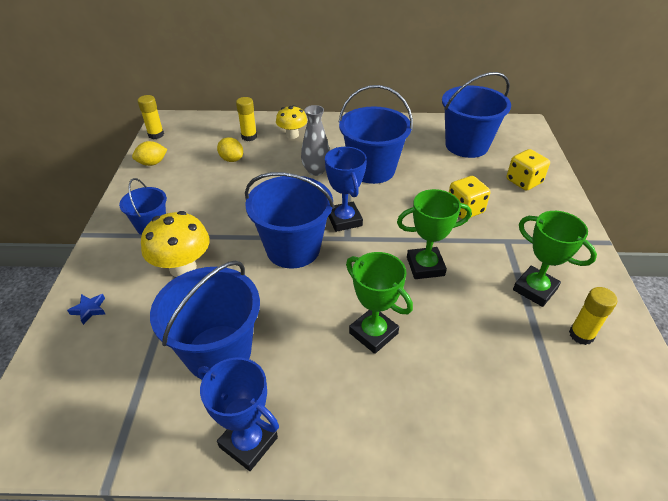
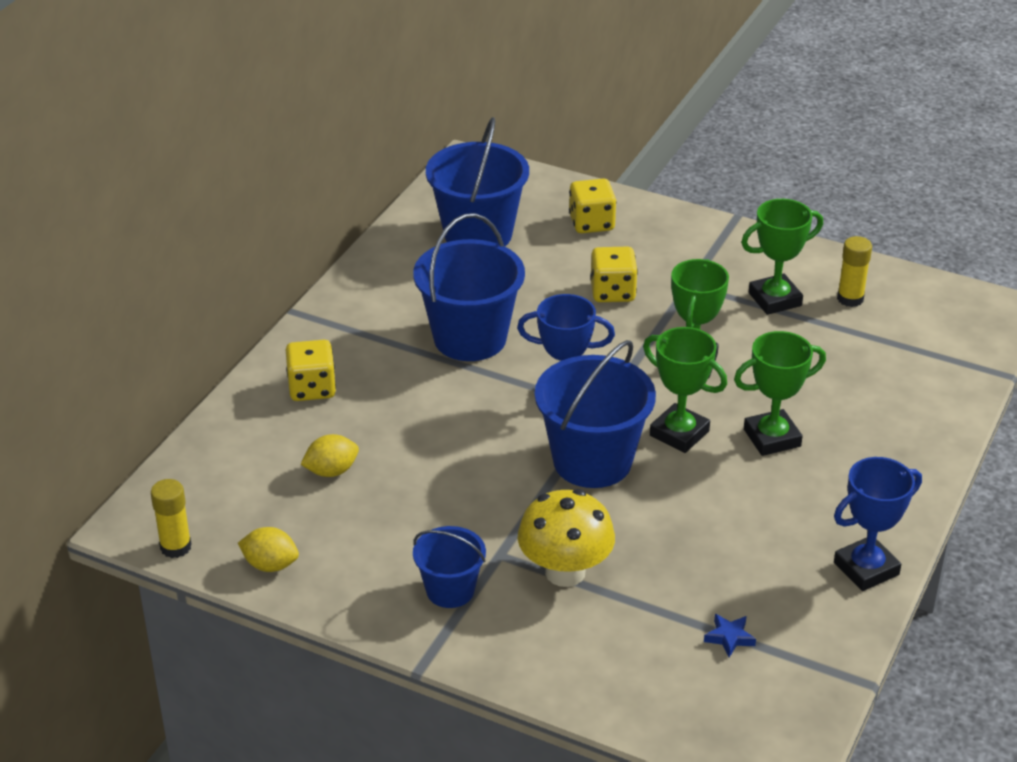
camera: 65 degrees left, 5 degrees down
blue star [67,294,105,325] -> blue star moved to [704,614,756,657]
yellow lemon [132,141,168,166] -> yellow lemon turned 75 degrees counterclockwise [238,527,299,572]
blue bucket [150,260,260,379] -> none
yellow glue stick [236,97,257,141] -> none
yellow mushroom [276,105,307,139] -> yellow dice [286,340,336,401]
grey vase [301,105,330,176] -> none
none -> green trophy [643,327,727,453]

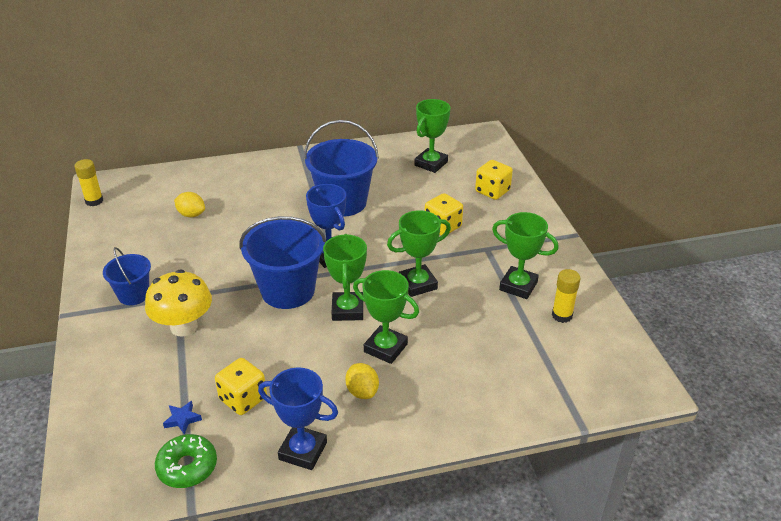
camera: 50 degrees right, 0 degrees up
yellow lemon [238,527,299,572] -> yellow lemon moved to [345,363,379,399]
yellow dice [286,340,336,401] -> yellow dice moved to [215,358,267,415]
blue bucket [426,117,529,246] -> green trophy [415,99,451,173]
none -> green donut [155,434,217,488]

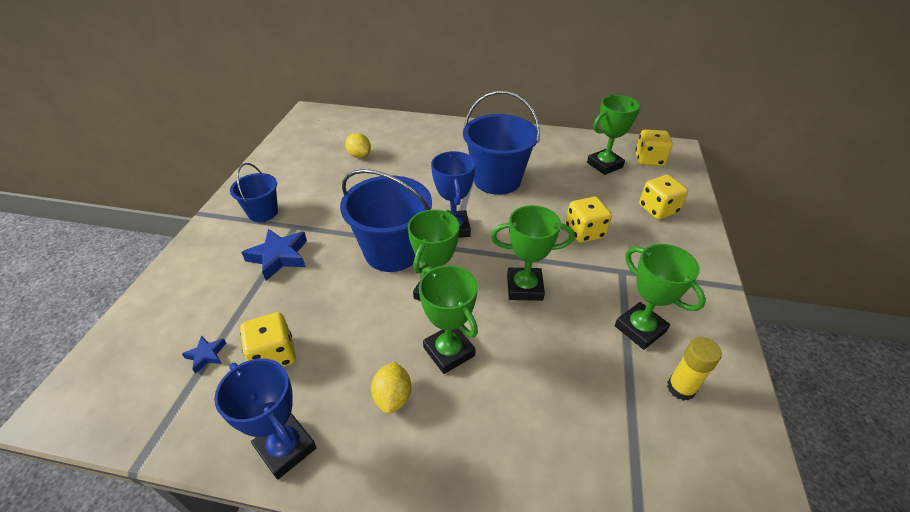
camera: 25 degrees right, 5 degrees up
yellow glue stick [74,159,103,206] -> none
yellow mushroom [145,269,212,337] -> blue star [241,229,307,281]
green donut [155,434,217,488] -> none
none -> yellow dice [635,129,673,166]

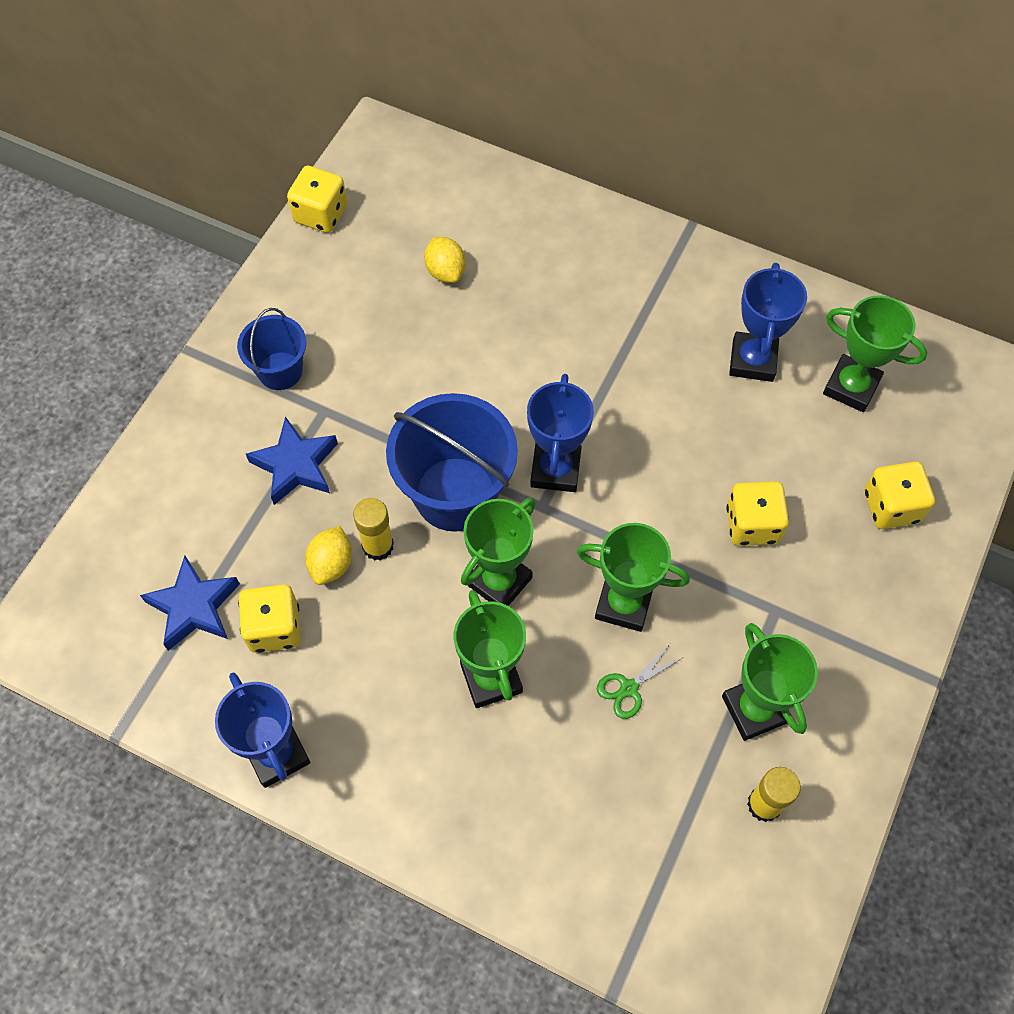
camera: 15 degrees right, 20 degrees up
blue star [182,336,226,374] -> blue star [140,556,240,651], size x1.89
yellow lemon [371,362,411,414] -> yellow lemon moved to [305,526,352,585]
blue bucket [463,91,540,195] -> none
green trophy [587,95,641,175] -> green trophy turned 45 degrees clockwise [823,295,928,412]
yellow dice [635,129,673,166] -> yellow dice moved to [287,166,347,233]
none -> yellow glue stick [353,498,394,561]
none -> green scissors [597,644,682,719]
none -> blue trophy [729,263,807,382]

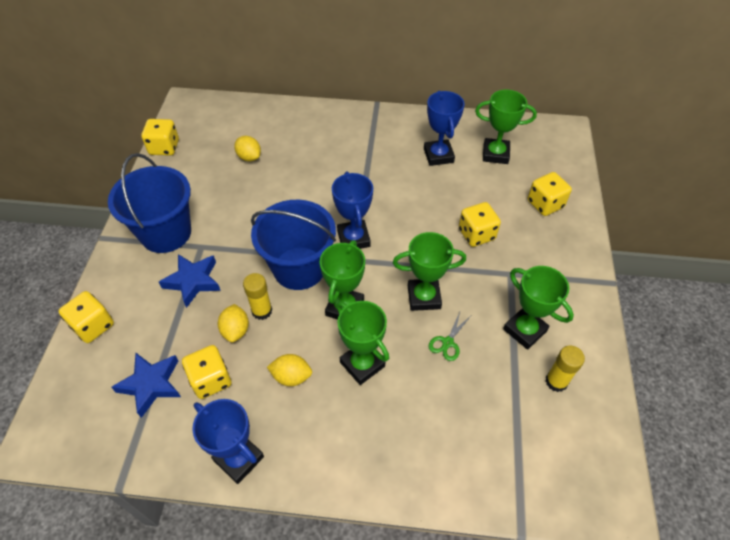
camera: 20 degrees left, 10 degrees down
blue bucket [237,308,306,390] -> blue bucket [108,153,191,253], size x1.76
none -> yellow dice [59,291,114,343]
none -> yellow lemon [267,354,312,386]

